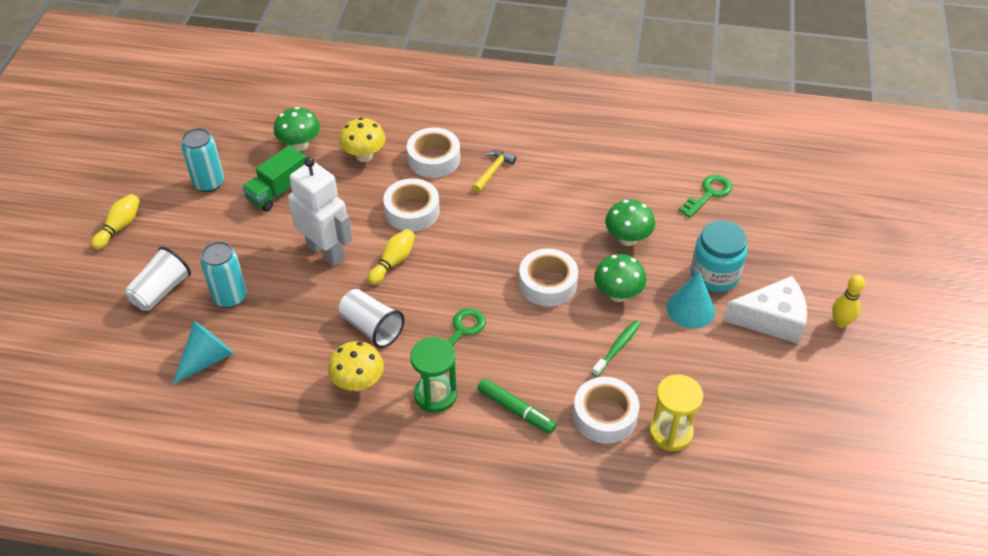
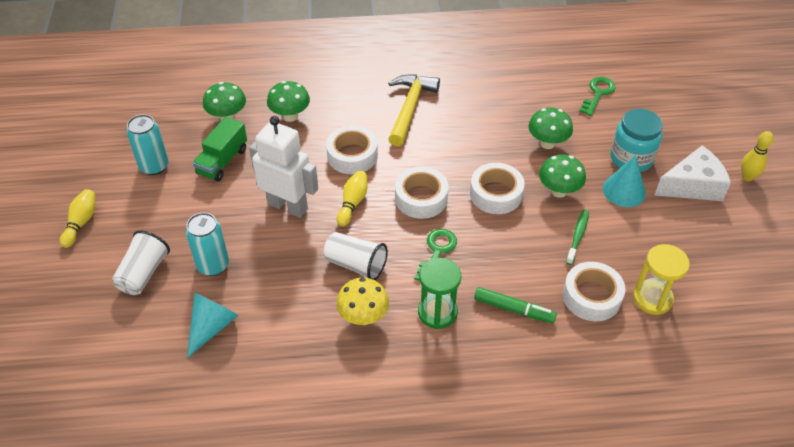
camera: 15 degrees left, 0 degrees up
yellow mushroom [339,118,386,162] -> green mushroom [267,81,310,122]
white tape [407,127,460,178] -> white tape moved to [395,167,449,219]
yellow hammer [473,150,516,192] -> yellow hammer [388,75,440,146], size x1.83

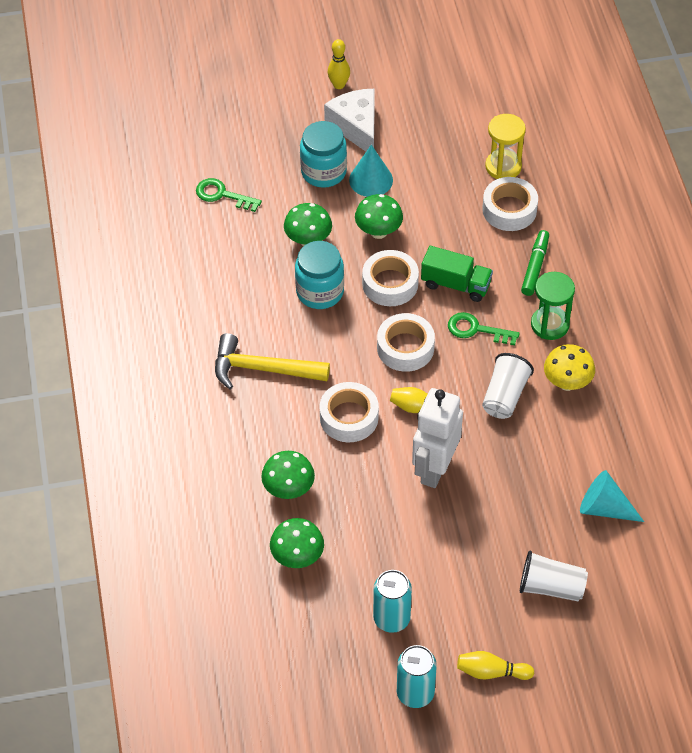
camera: 95 degrees left, 5 degrees up
turquoise can [185,213,229,276] -> turquoise can moved to [397,645,437,708]
green truck [193,117,247,181] -> green truck moved to [421,246,493,302]
green toothbrush [566,210,589,265] -> none
none -> turquoise jar [295,241,344,309]

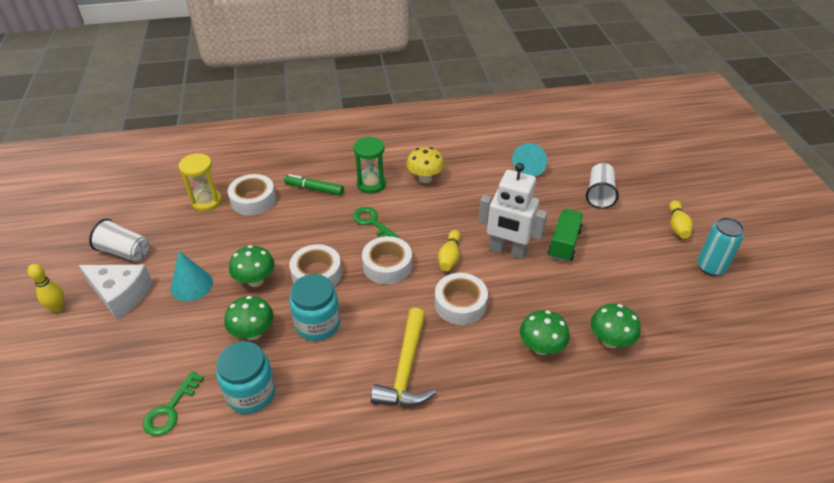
camera: 90 degrees left, 10 degrees down
turquoise jar [300,121,347,188] -> turquoise jar moved to [216,341,276,414]
white cheese [324,89,375,152] -> white cheese turned 135 degrees counterclockwise [79,265,152,320]
turquoise can [373,570,412,633] -> none
green truck [421,246,493,302] -> green truck moved to [548,209,583,262]
green key [448,312,520,345] -> green key turned 120 degrees clockwise [353,207,399,238]
white cup [482,353,534,419] -> white cup moved to [89,219,149,261]

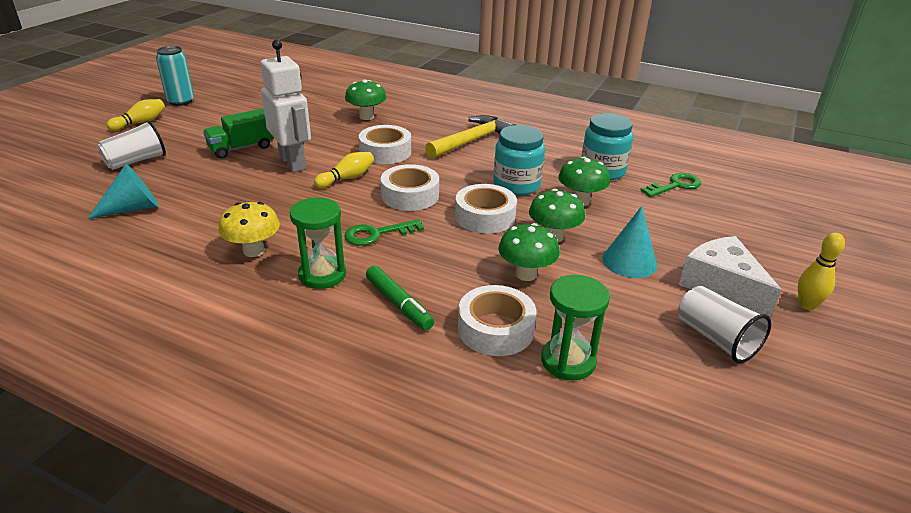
camera: 145 degrees left, 10 degrees down
yellow hourglass [179,153,222,211] -> green hourglass [541,275,610,381]
green key [353,207,399,238] -> green key turned 75 degrees clockwise [345,219,424,246]
green mushroom [591,304,641,348] -> green mushroom moved to [498,223,560,281]

